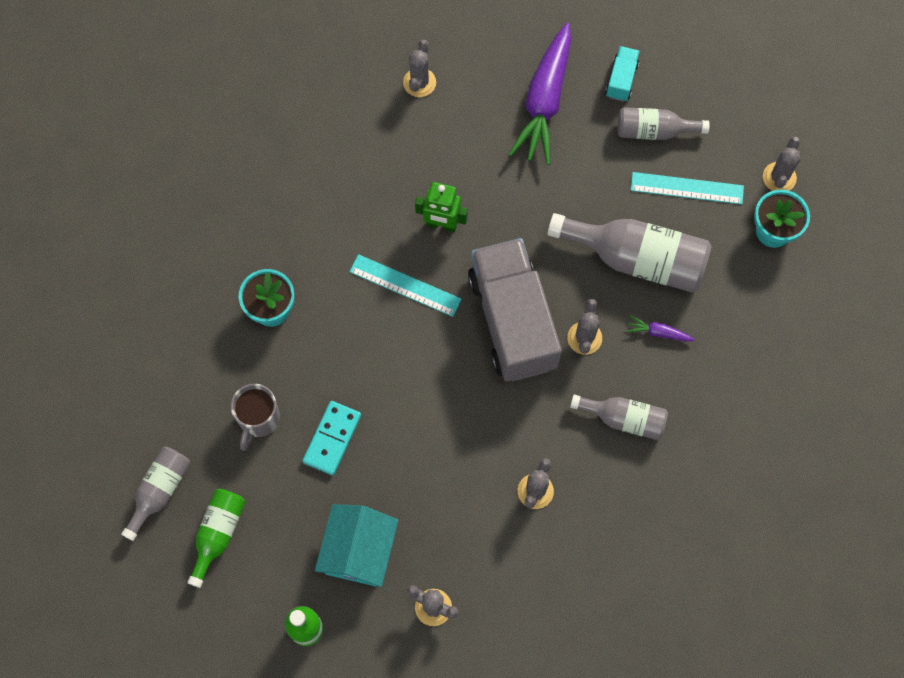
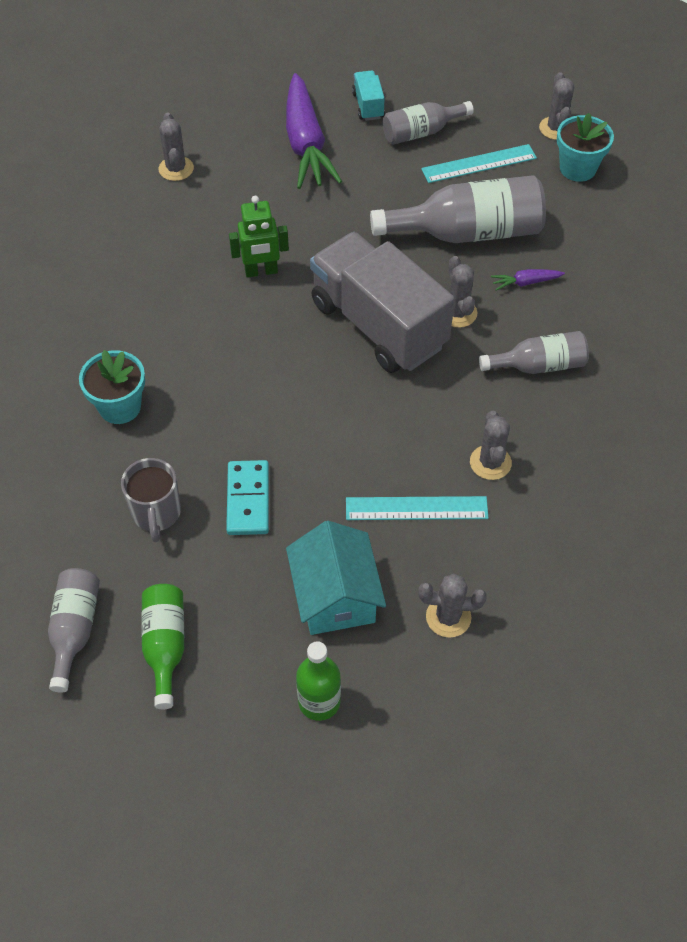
camera: 25 degrees left, 15 degrees down
turquoise ruler [349,254,462,317] -> turquoise ruler moved to [346,496,488,520]

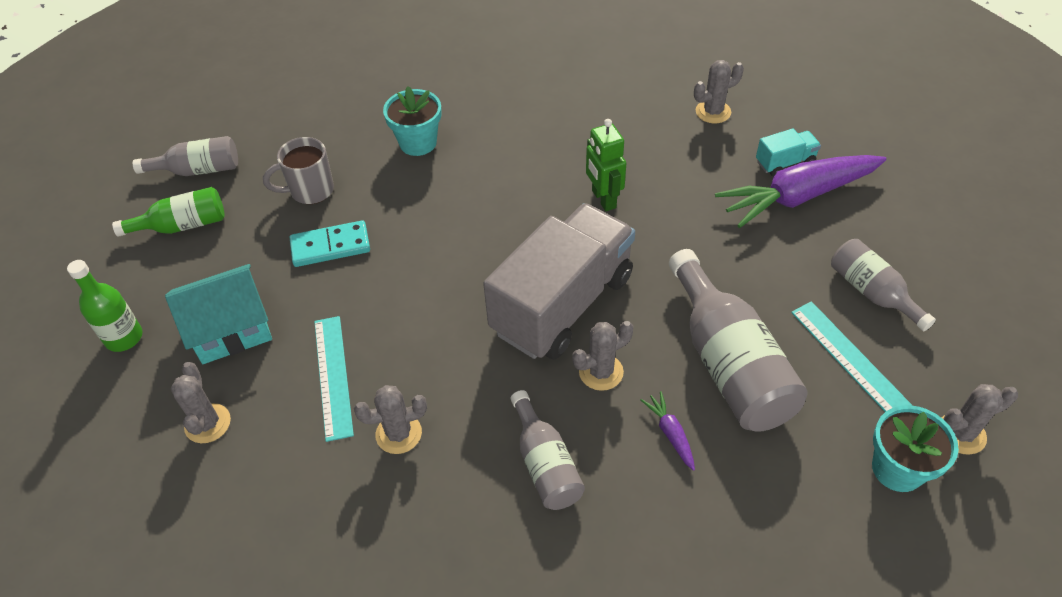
camera: 80 degrees right, 5 degrees down
turquoise truck [352,71,385,121] -> turquoise truck moved to [756,128,821,177]

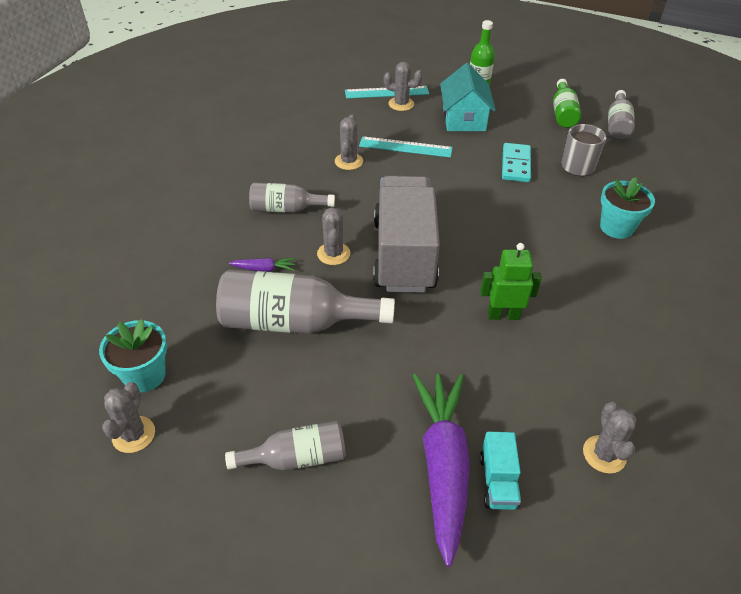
camera: 110 degrees right, 5 degrees down
grey truck [483,203,635,359] -> grey truck turned 150 degrees counterclockwise [373,176,440,293]
turquoise ruler [791,301,912,412] -> turquoise ruler moved to [345,86,429,98]

